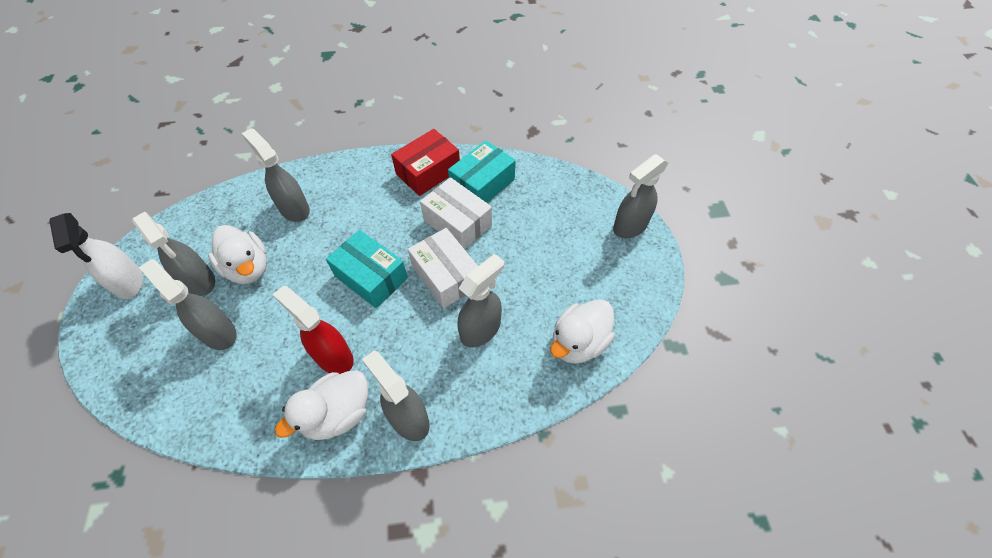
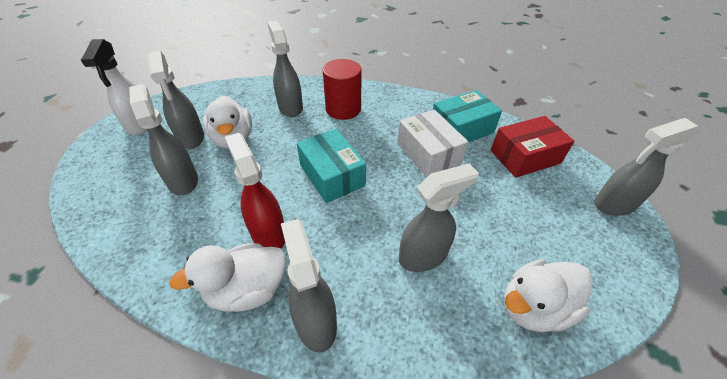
camera: 20 degrees right, 10 degrees down
red box [391,129,460,196] -> red box moved to [491,116,575,178]
white box [408,228,478,308] -> none
none -> red cylinder [322,59,362,120]

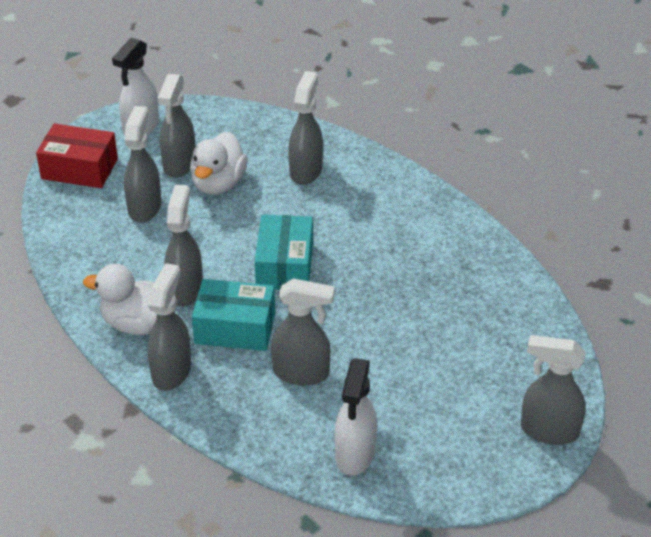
camera: 35 degrees right, 5 degrees down
red spray bottle [225,133,285,249] -> grey spray bottle [164,185,203,307]
red cylinder [322,59,362,120] -> none
white box [397,109,468,177] -> none
turquoise box [433,90,502,142] -> turquoise box moved to [192,279,275,351]
red box [491,116,575,178] -> red box moved to [36,123,118,188]
white duck [504,259,593,332] -> white spray bottle [335,358,377,475]

